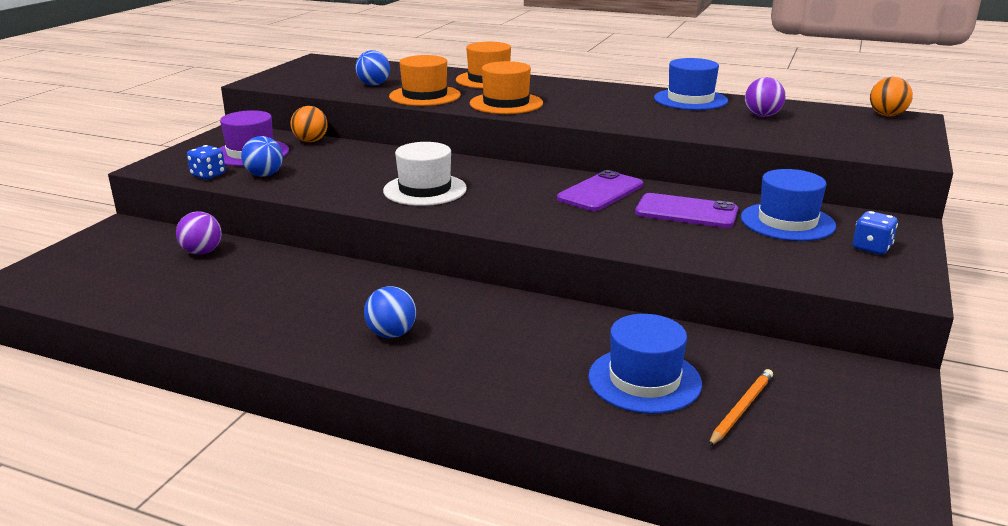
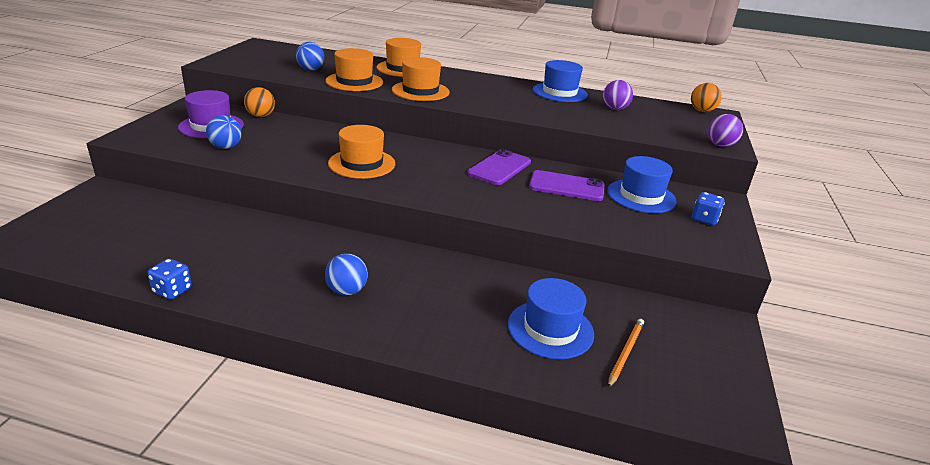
camera: 10 degrees left, 5 degrees up
purple ball [176,211,222,255] -> purple ball moved to [708,114,743,147]
blue dice [187,145,225,179] -> blue dice moved to [147,259,192,299]
white hat [383,142,467,206] -> orange hat [328,125,395,179]

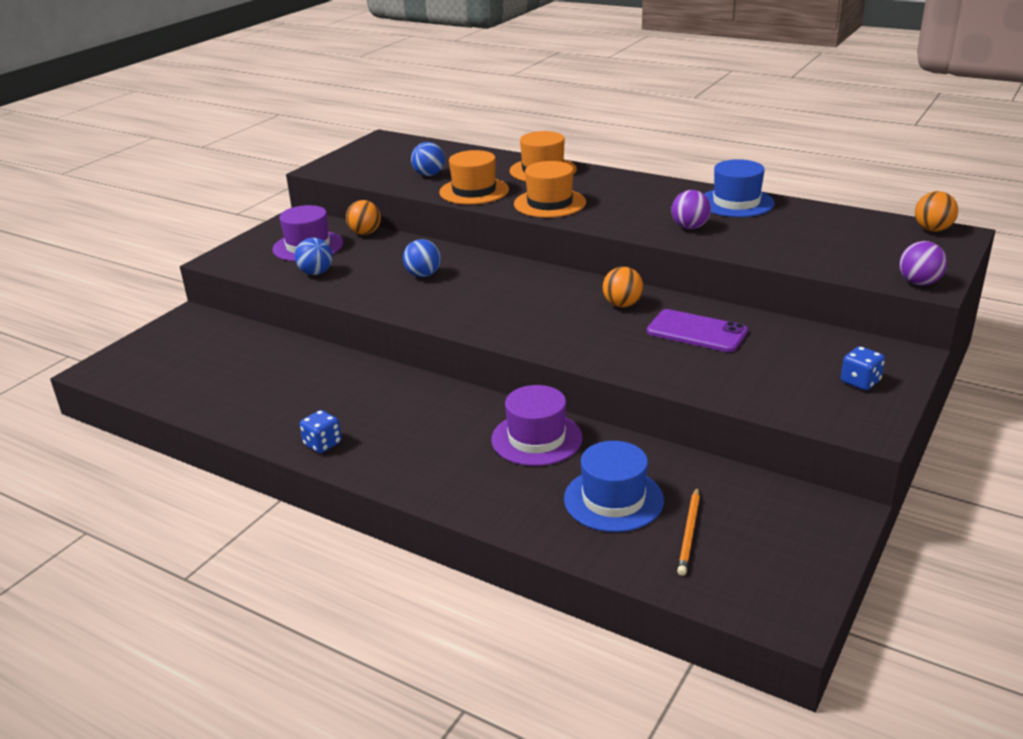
camera: 20 degrees right, 0 degrees up
blue dice [147,259,192,299] -> blue dice moved to [300,410,342,453]
blue ball [325,254,368,296] -> blue ball moved to [403,239,441,277]
orange hat [328,125,395,179] -> none
purple phone [467,149,531,185] -> orange ball [603,267,644,308]
purple ball [603,80,633,110] -> purple ball moved to [671,190,711,229]
blue hat [607,156,677,213] -> none
orange pencil [608,319,644,388] -> orange pencil turned 150 degrees clockwise [677,487,700,576]
none -> purple hat [491,385,582,466]

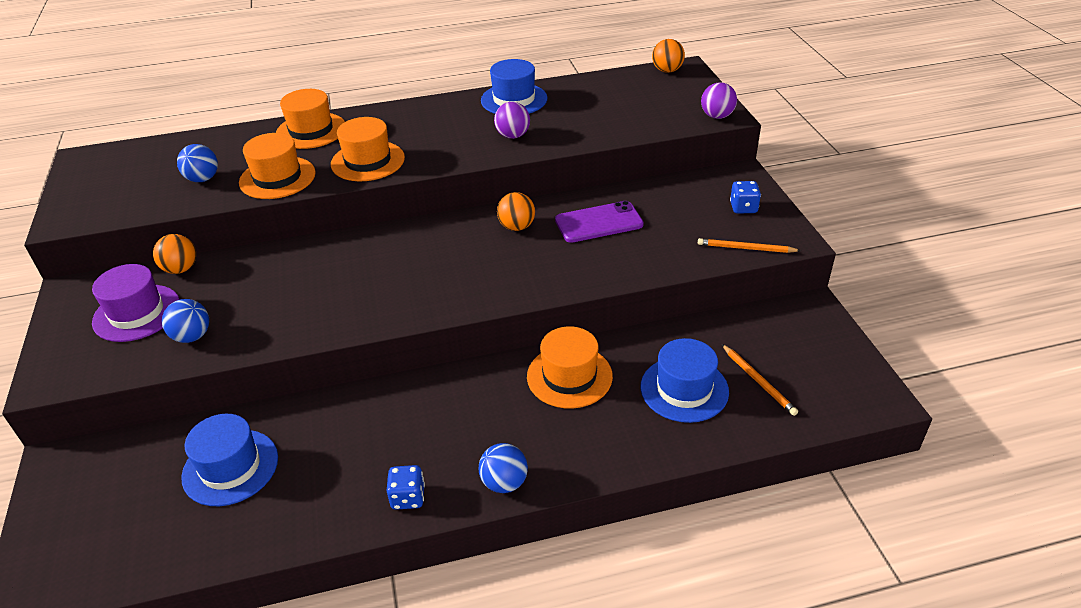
camera: 45 degrees left, 10 degrees up
blue ball [403,239,441,277] -> blue ball moved to [479,443,528,493]
purple hat [491,385,582,466] -> orange hat [527,327,613,408]
none -> blue hat [181,414,278,506]
none -> orange pencil [698,238,801,253]

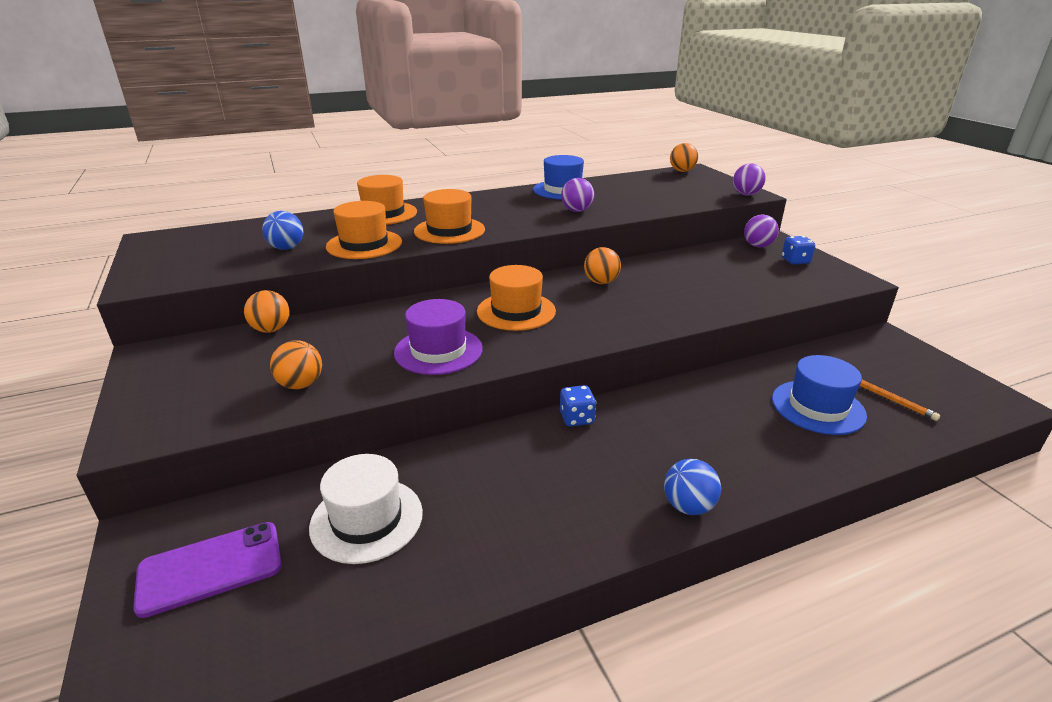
camera: 10 degrees left, 10 degrees down
purple hat [92,264,180,342] -> purple hat moved to [394,299,483,375]
blue ball [162,299,209,343] -> orange ball [270,341,322,389]
blue hat [181,414,278,506] -> white hat [309,454,423,564]
blue dice [386,465,425,510] -> blue dice moved to [560,385,596,427]
orange hat [527,327,613,408] -> orange hat moved to [477,265,556,331]
purple phone [555,201,644,243] -> purple phone moved to [133,522,282,618]
orange pencil [698,238,801,253] -> none
none -> purple ball [744,215,779,247]

